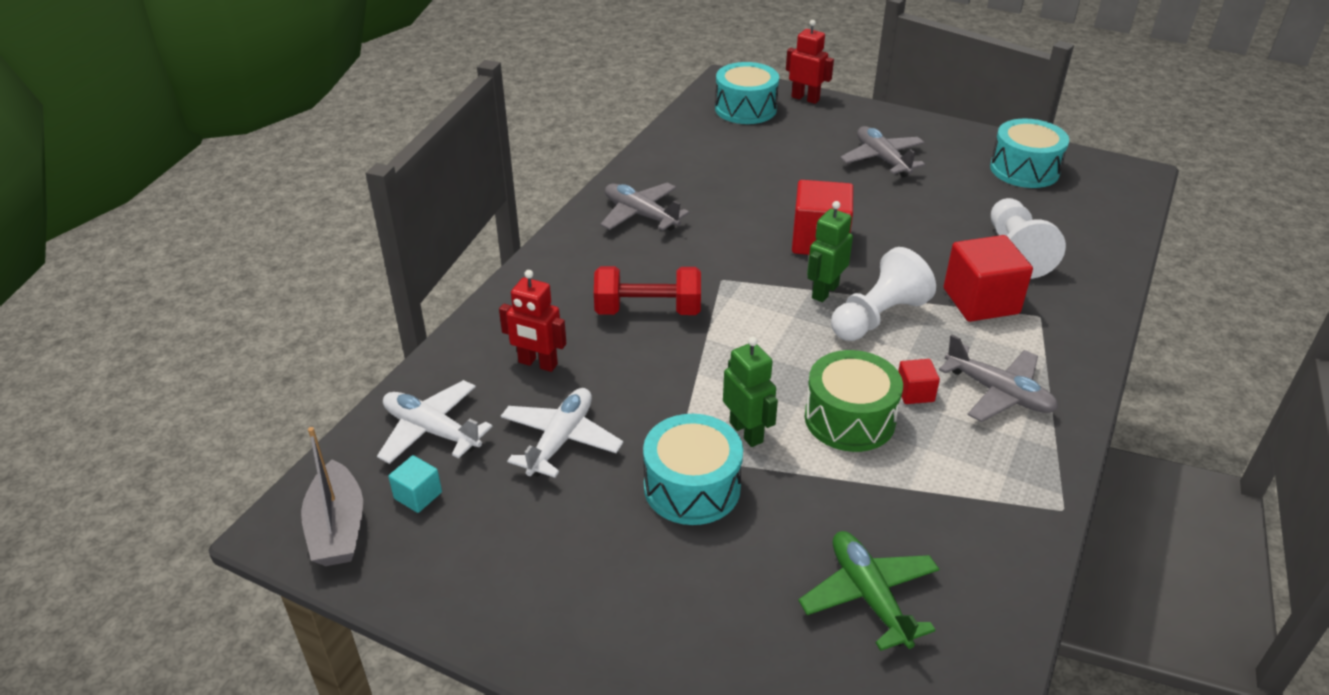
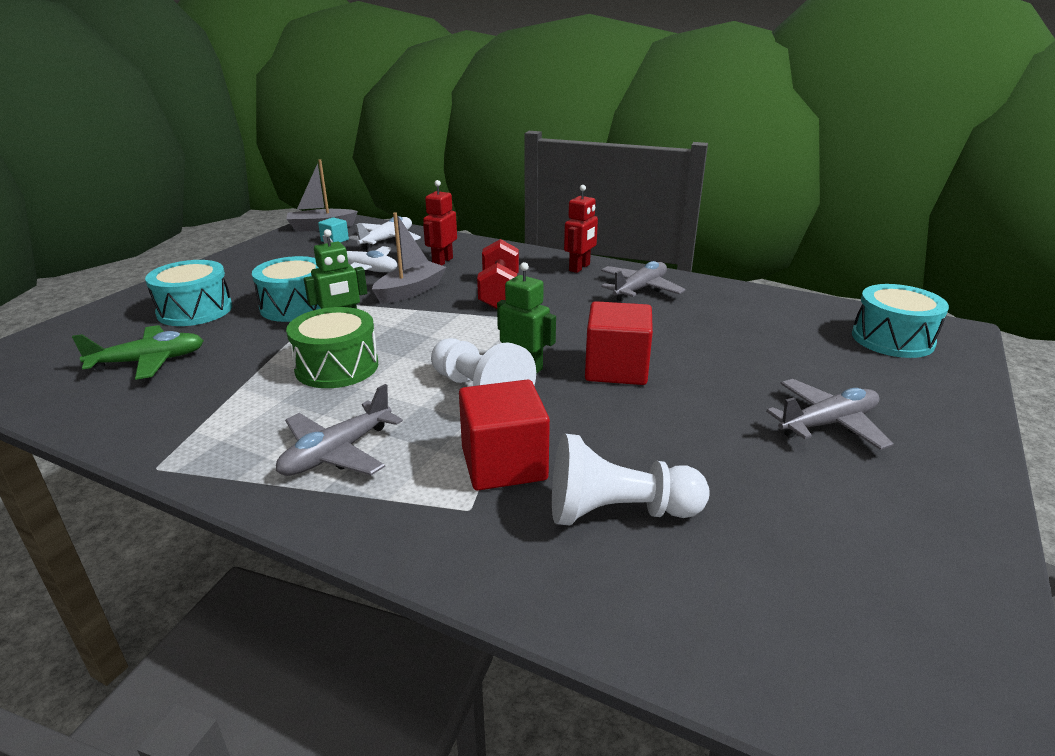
camera: 90 degrees right, 10 degrees down
red robot [786,20,834,104] -> red robot moved to [564,185,598,273]
red cube [898,359,940,404] -> none
turquoise drum [990,119,1069,188] -> turquoise drum moved to [145,260,232,326]
none -> grey boat [372,212,446,304]

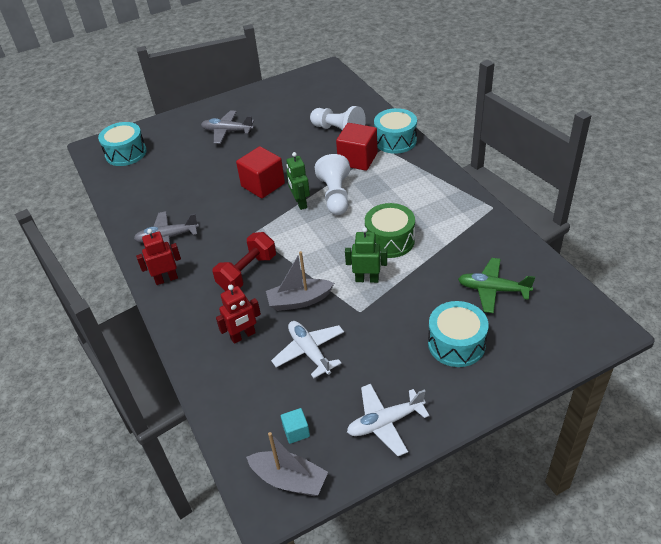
camera: 140 degrees left, 15 degrees up
turquoise drum [252,256,321,322] -> turquoise drum moved to [374,108,417,154]
grey plane [276,384,403,476] -> none
white plane [349,216,421,250] -> white plane moved to [347,384,430,456]

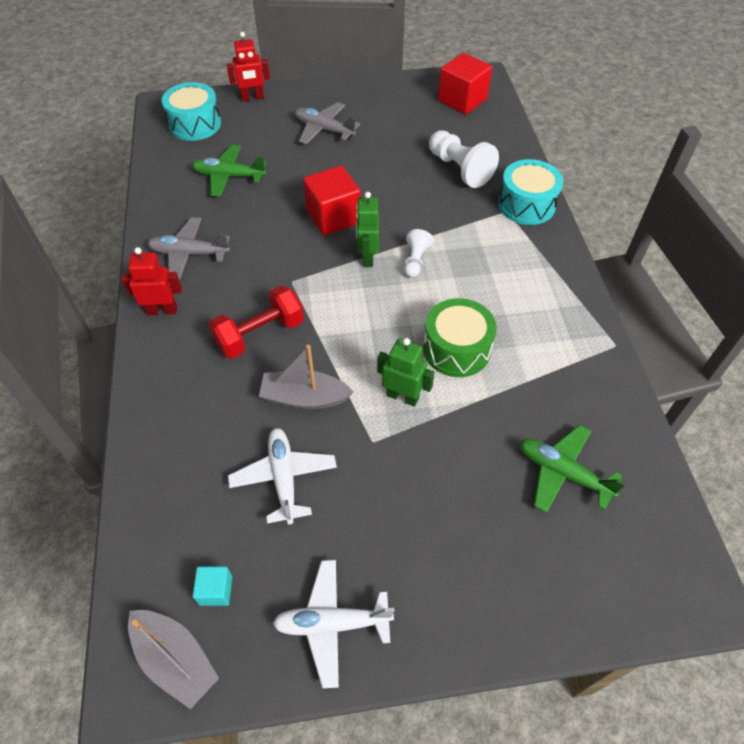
camera: 15 degrees right, 10 degrees up
red robot [216,285,261,344] -> red robot moved to [227,32,270,101]
white pawn [315,154,350,215] -> white pawn [404,229,434,277], size x0.57
red cube [336,123,378,171] -> red cube moved to [438,53,492,114]
turquoise drum [428,301,489,367] -> none
none -> green plane [192,145,266,197]

